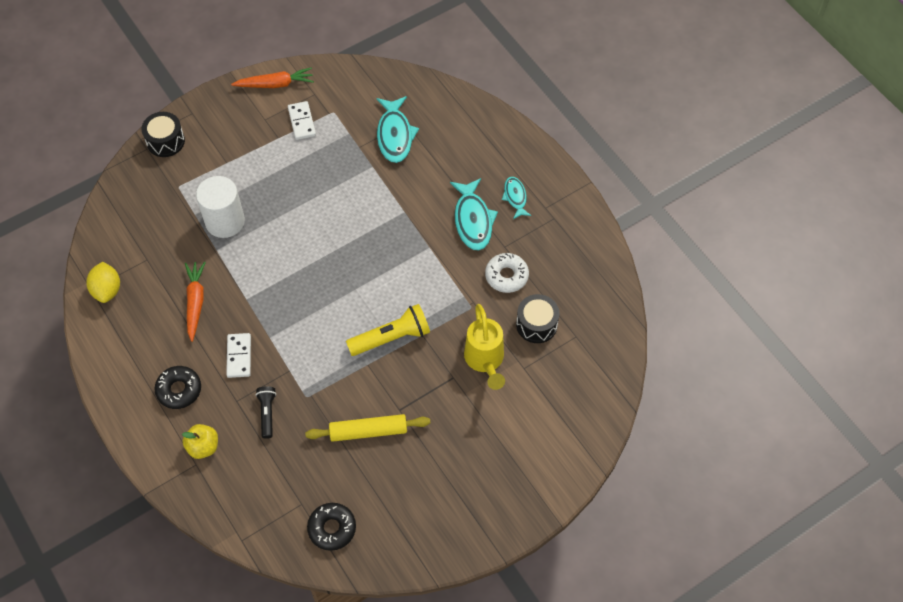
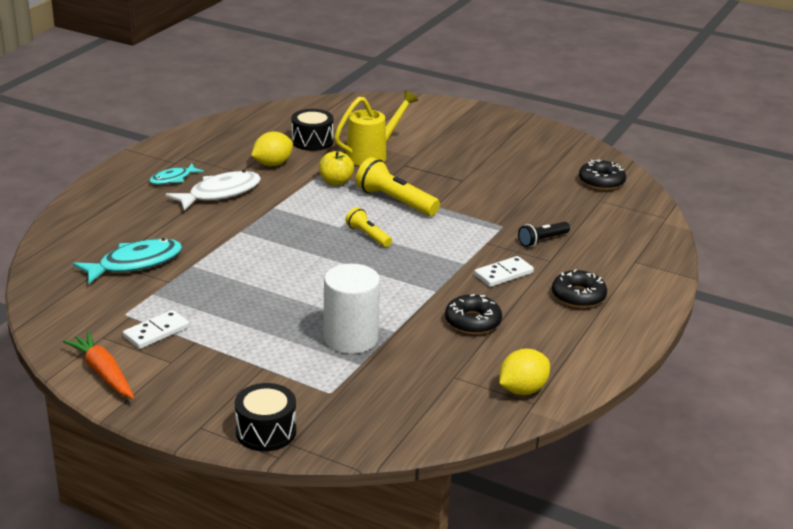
camera: 120 degrees left, 30 degrees down
yellow apple [182,424,218,459] -> yellow apple moved to [319,151,354,186]
orange carrot [185,261,206,342] -> black donut [445,294,502,334]
yellow rolling pin [305,414,430,442] -> none
turquoise fish [450,178,498,251] -> white fish [166,170,261,211]
white donut [485,253,529,293] -> yellow lemon [251,132,293,166]
none -> yellow flashlight [345,207,392,247]

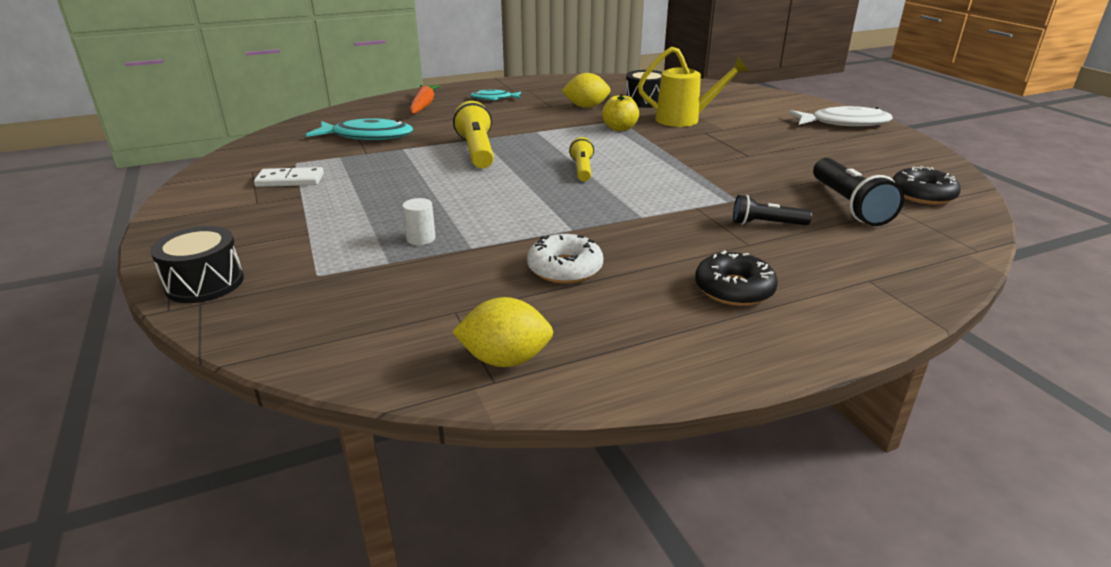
camera: 40 degrees right, 0 degrees up
orange carrot [63,332,134,399] -> orange carrot moved to [410,85,440,114]
white fish [166,170,261,211] -> white fish moved to [789,106,893,127]
white cylinder [324,264,380,354] -> white cylinder [402,198,436,245], size x0.44
yellow flashlight [356,157,440,216] -> yellow flashlight moved to [453,101,494,168]
black donut [445,294,502,334] -> white donut [527,234,603,283]
white domino [474,256,534,287] -> none
none -> black flashlight [813,158,904,226]

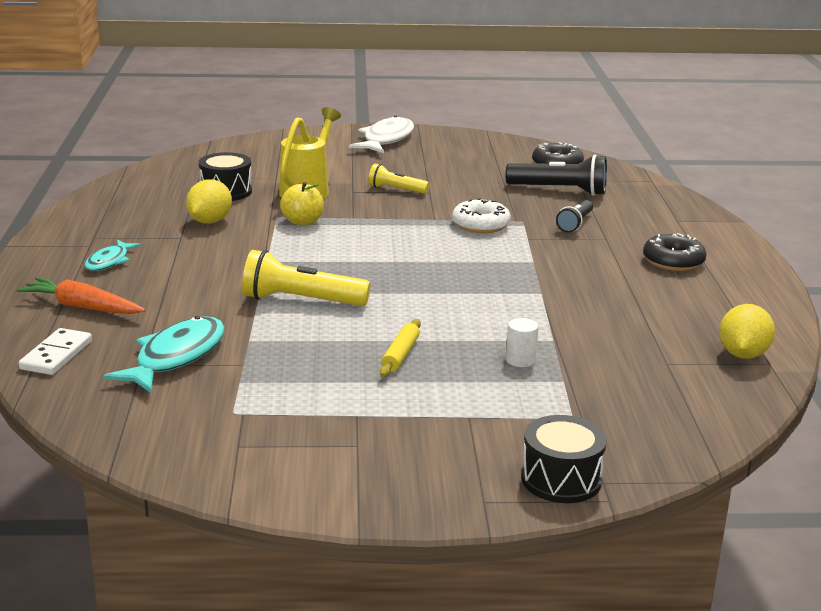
camera: 70 degrees left, 5 degrees down
white domino [254,167,324,187] -> white domino moved to [19,328,92,375]
white donut [527,234,603,283] -> white donut moved to [452,198,511,233]
yellow flashlight [569,137,594,181] -> yellow flashlight moved to [368,163,429,194]
none -> yellow rolling pin [380,319,421,377]

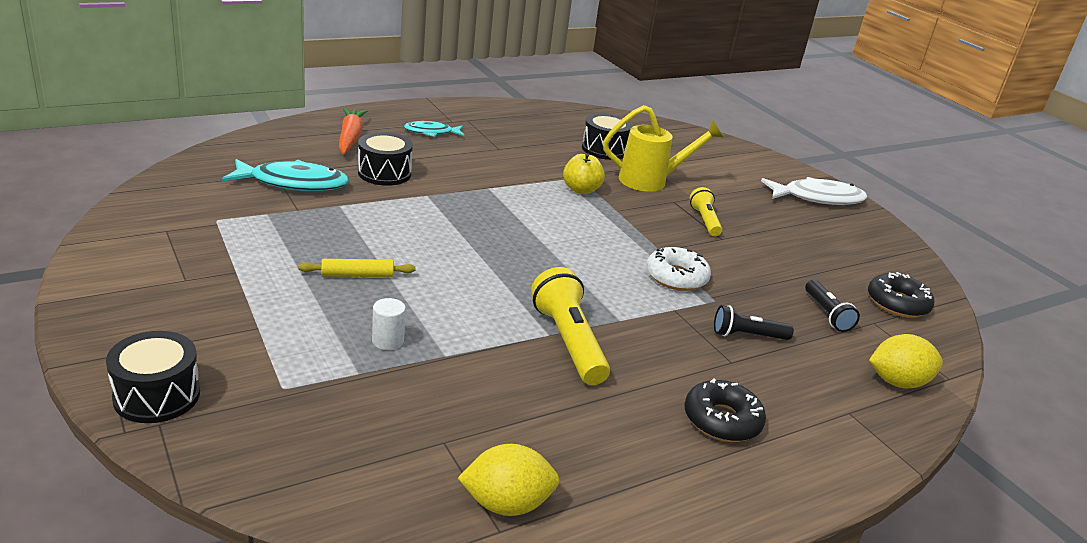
camera: 60 degrees right, 5 degrees up
white domino [19,328,92,375] -> none
yellow lemon [186,179,232,224] -> yellow lemon moved to [869,334,943,388]
yellow flashlight [242,250,370,306] -> yellow flashlight moved to [531,267,610,385]
black flashlight [505,155,607,196] -> black flashlight [805,280,860,332], size x0.60
none -> black drum [358,132,413,186]

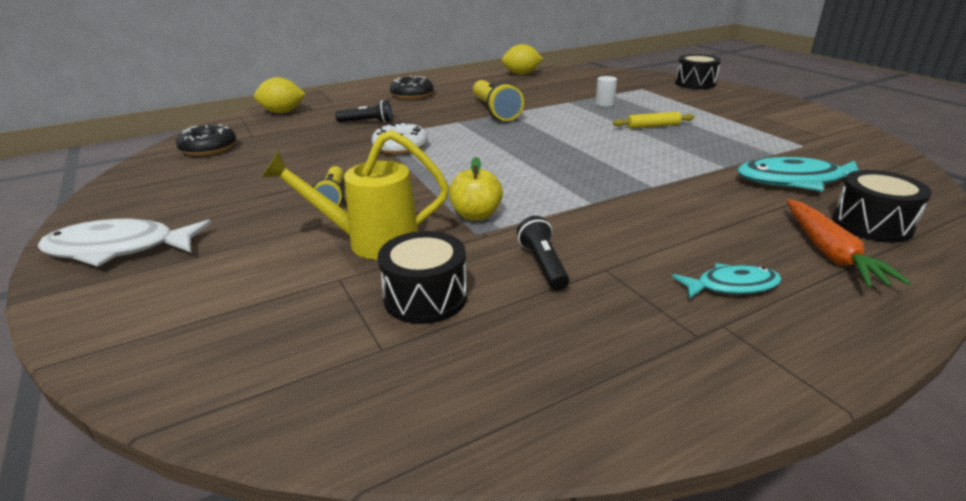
camera: 175 degrees left, 0 degrees up
black drum [358,132,413,186] -> black drum moved to [832,170,932,243]
black flashlight [805,280,860,332] -> black flashlight moved to [517,216,569,291]

